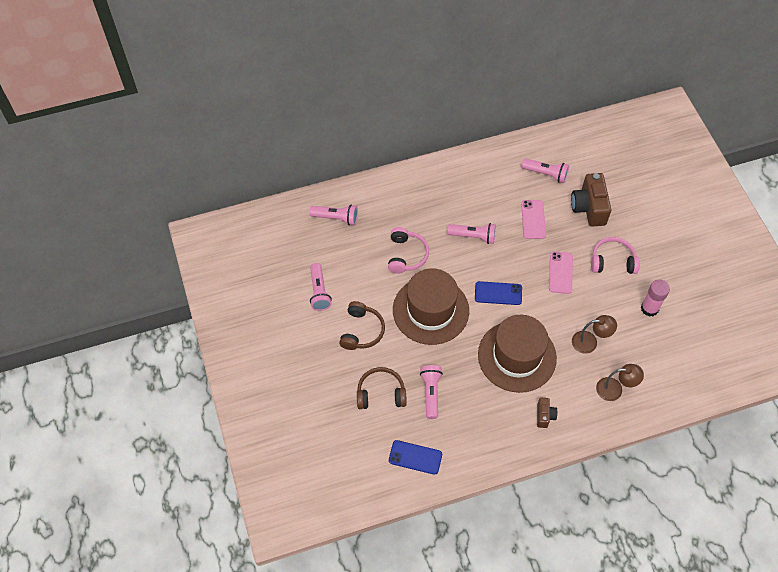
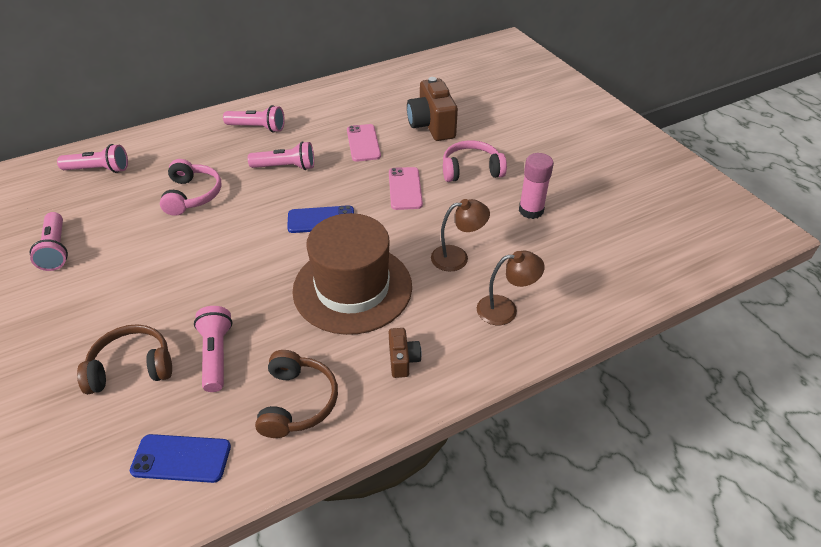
camera: 10 degrees left, 15 degrees down
brown headphones [339,301,385,350] -> brown headphones moved to [255,350,338,438]
brown hat [393,268,469,345] -> none
pink flashlight [521,158,569,183] -> pink flashlight moved to [223,105,285,132]

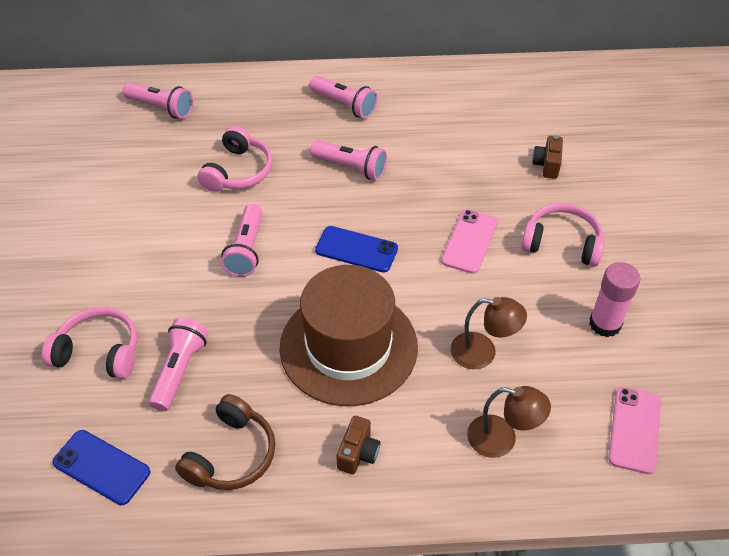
camera: 25 degrees right, 5 degrees up
pink flashlight [30,212,68,271] -> pink flashlight moved to [221,204,262,277]
brown headphones [77,324,172,394] -> pink headphones [42,307,137,379]
pink phone [347,124,381,162] -> pink phone moved to [609,387,661,474]
brown camera [407,77,458,141] -> brown camera [532,135,563,179], size x0.51

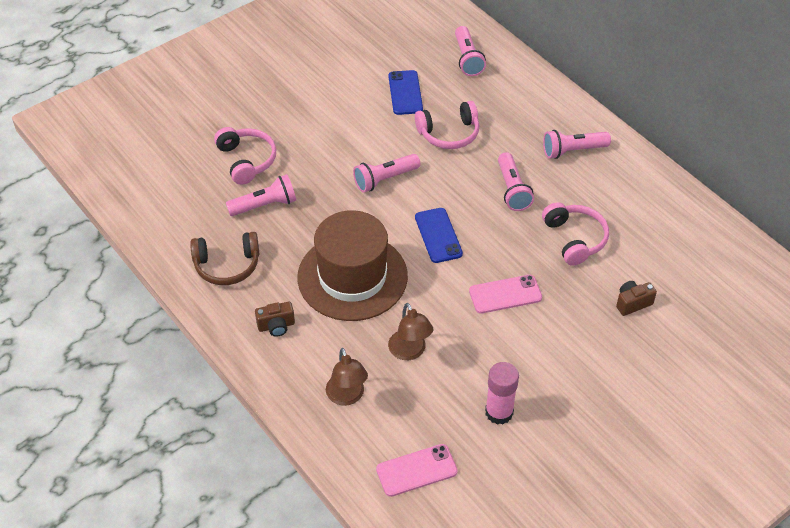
camera: 55 degrees right, 0 degrees up
blue phone [52,430,150,505] -> blue phone moved to [388,70,423,115]
pink flashlight [309,76,378,119] -> pink flashlight turned 75 degrees clockwise [543,130,611,159]
pink headphones [521,203,605,267] -> pink headphones moved to [542,202,609,266]

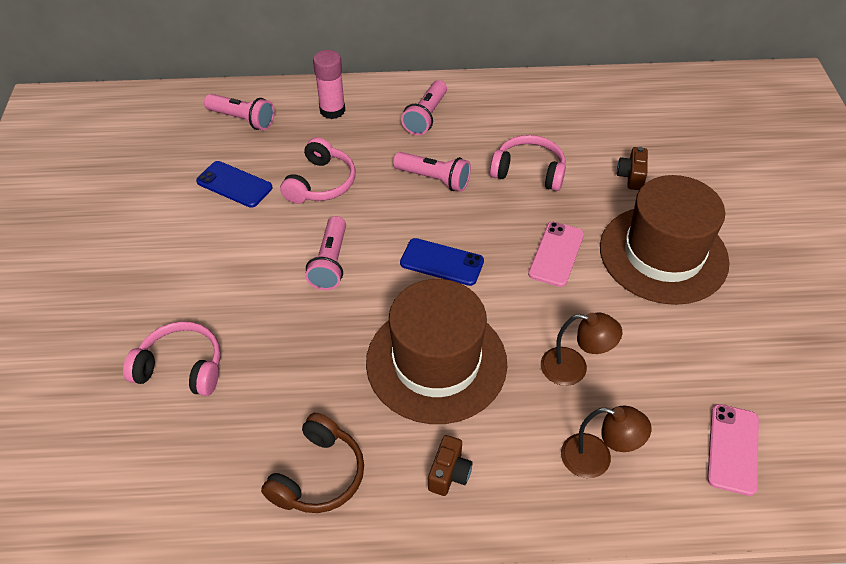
camera: 55 degrees left, 0 degrees up
pink flashlight [226,174,296,216] -> none
pink glue stick [485,362,519,425] -> pink glue stick moved to [313,50,345,119]
none -> brown hat [600,175,730,305]

